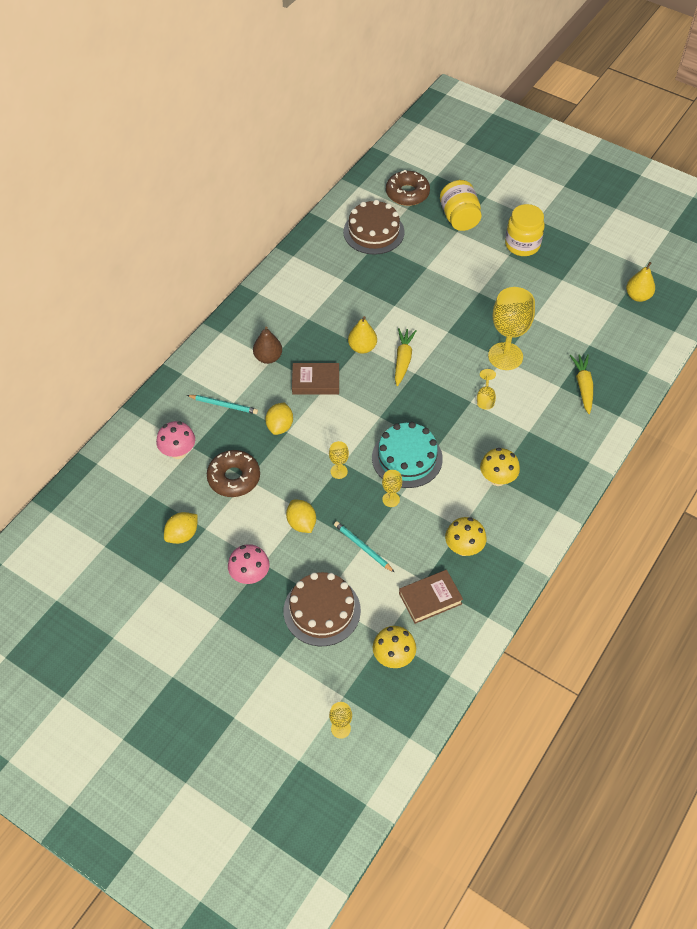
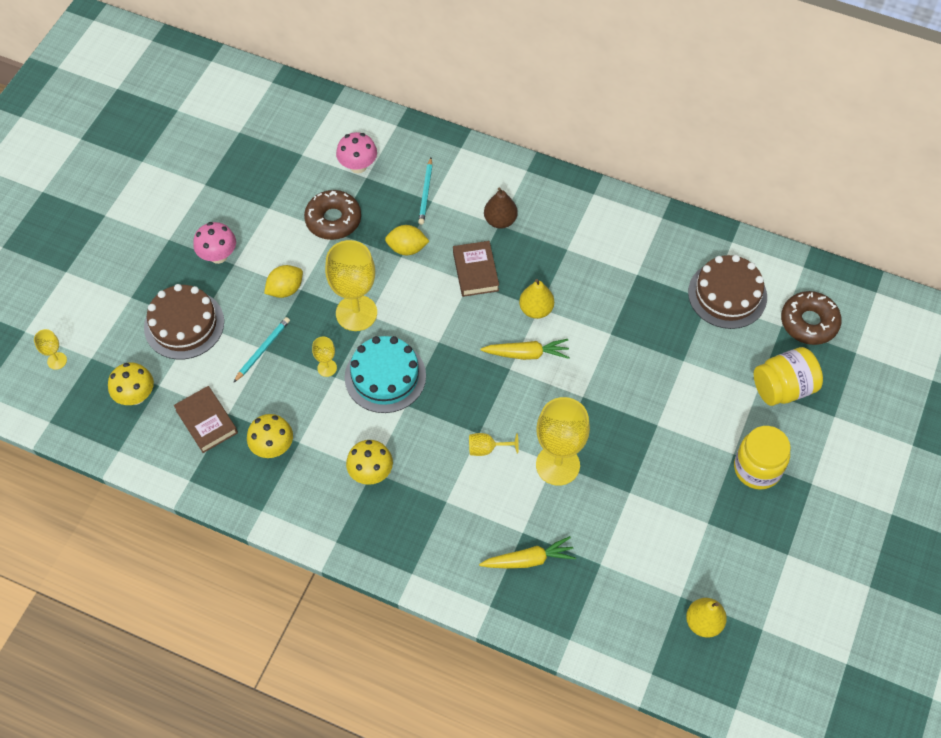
camera: 80 degrees right, 5 degrees up
yellow lemon [164,512,198,544] -> none
yellow goblet [329,441,349,479] -> yellow goblet [325,240,377,331], size x2.18

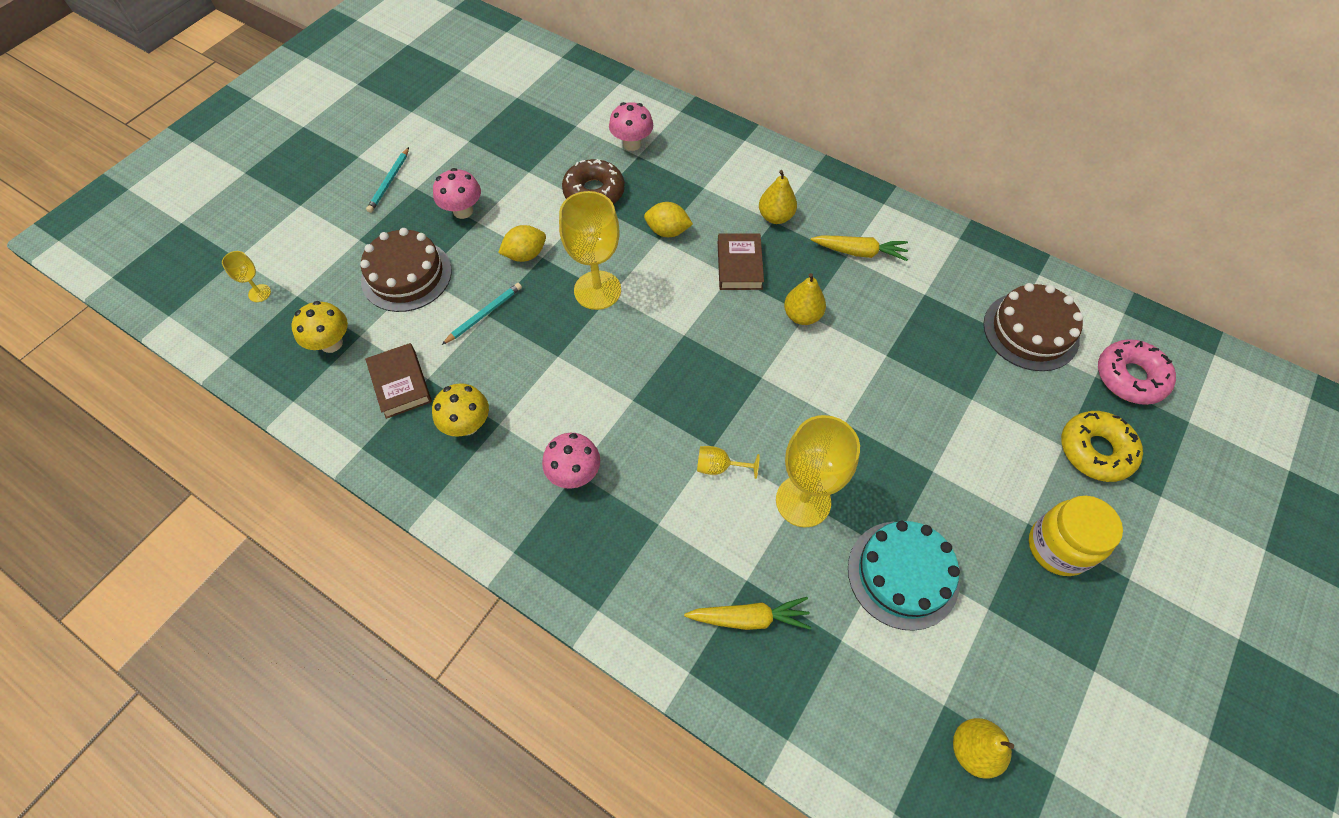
camera: 10 degrees right, 0 degrees up
yellow goblet [312,337,337,377] -> none
turquoise cake [345,336,426,413] -> turquoise cake moved to [848,521,960,631]
yellow mushroom [346,440,393,485] -> pink mushroom [542,433,600,489]
turquoise pencil [418,157,432,225] -> turquoise pencil moved to [366,147,409,213]
yellow carrot [481,339,570,360] -> yellow carrot moved to [811,235,908,261]
brown pear [484,187,518,229] -> yellow pear [759,170,797,224]
yellow jar [754,347,823,406] -> yellow donut [1061,411,1143,482]
brown donut [781,291,842,345] -> pink donut [1098,339,1176,405]

